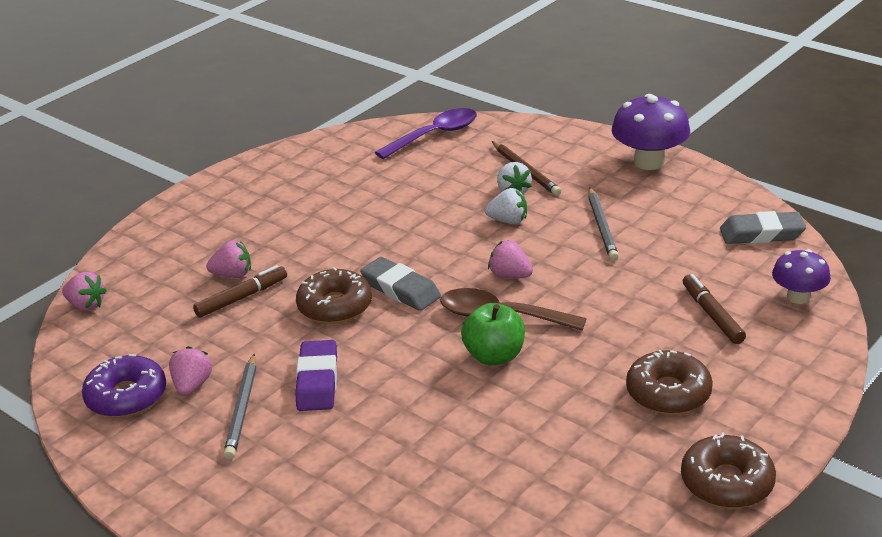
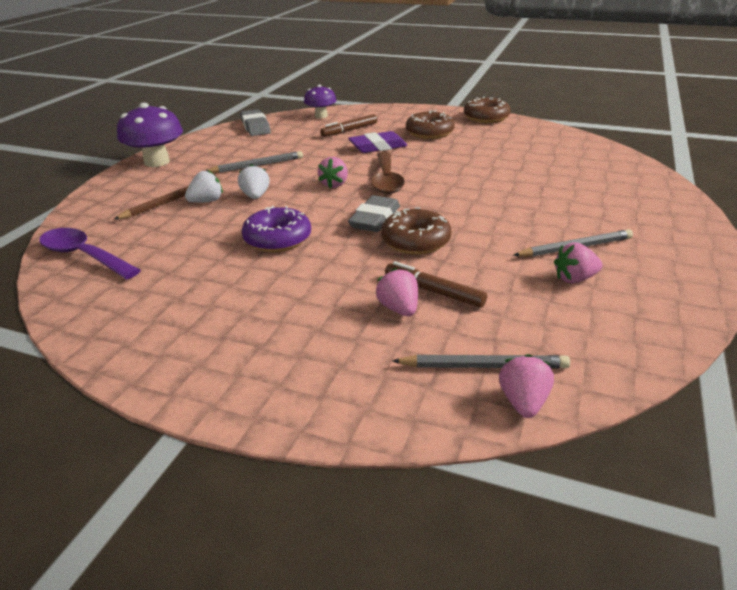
camera: 110 degrees left, 0 degrees up
purple donut [82,354,166,418] -> purple donut moved to [242,206,311,252]
purple eraser [295,340,337,411] -> purple eraser moved to [348,131,407,153]
green apple [461,303,525,365] -> none
none -> grey pencil [392,355,570,369]

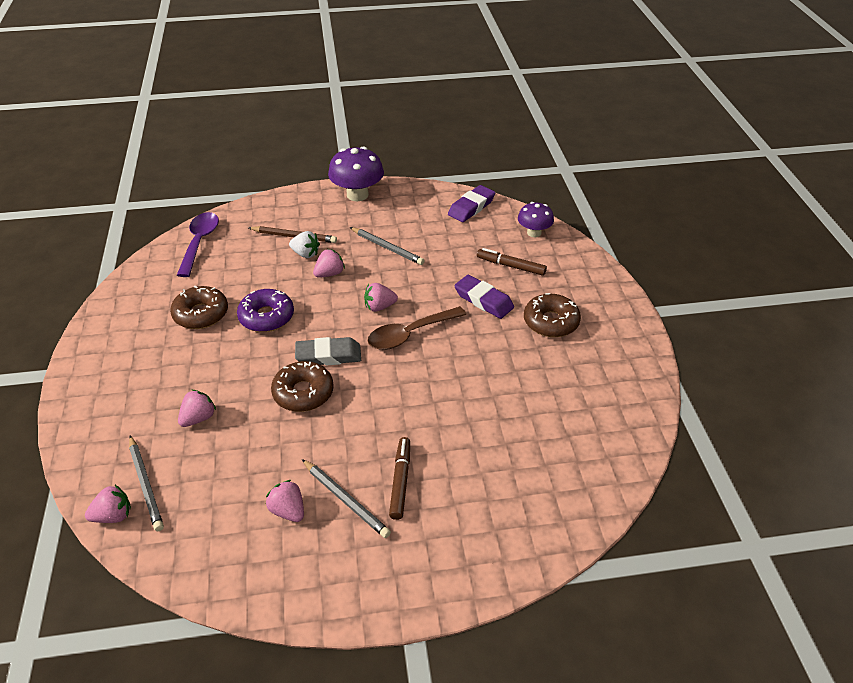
camera: 60 degrees right, 10 degrees up
white strawberry [238,164,270,199] -> pink strawberry [313,249,345,278]
grey eraser [240,109,271,136] -> purple eraser [448,185,495,222]
brown marker [385,261,487,308] -> brown marker moved to [389,437,410,520]
brown donut [464,97,511,123] -> brown donut moved to [170,286,228,329]

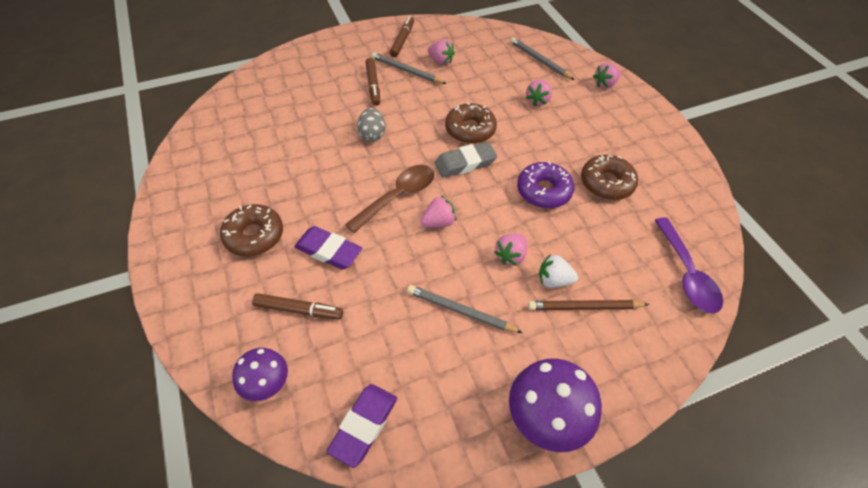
camera: 165 degrees right, 10 degrees up
pink strawberry [85,485,131,523] -> pink strawberry moved to [593,63,621,89]
none -> grey egg [357,108,385,142]
none -> brown marker [389,16,414,57]

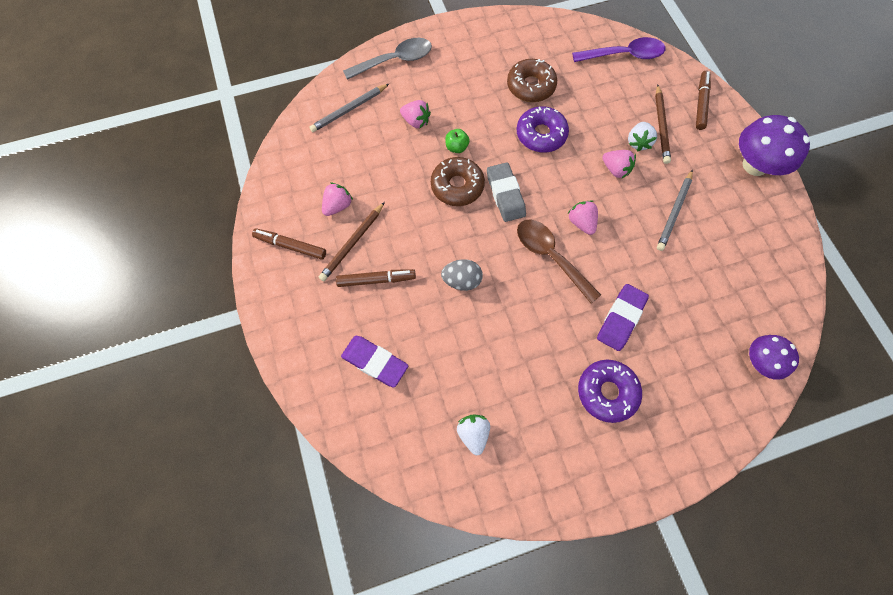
camera: 85 degrees left, 15 degrees up
brown donut [220,204,283,256] -> purple donut [578,359,642,423]
brown marker [252,293,343,319] -> brown marker moved to [696,71,711,130]
purple eraser [327,384,397,468] -> purple eraser moved to [341,336,408,388]
grey pencil [371,52,446,84] -> brown pencil [319,202,385,281]
pink strawberry [593,63,621,89] -> grey spoon [343,38,432,80]
none -> green apple [445,129,470,153]
none -> white strawberry [457,415,490,455]

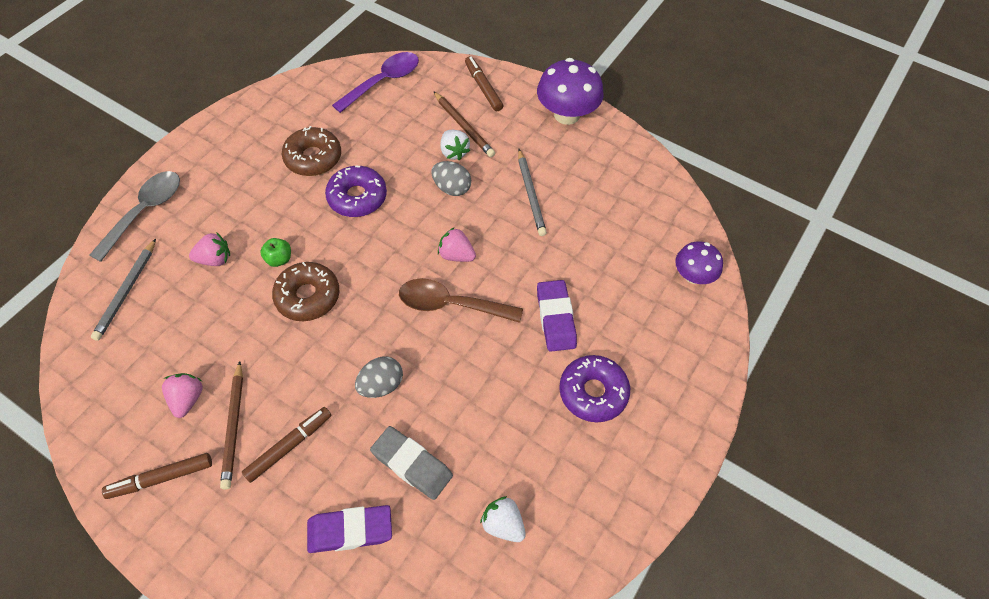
camera: 40 degrees left, 10 degrees down
grey eraser [487,162,526,222] -> grey eraser moved to [370,426,453,500]
pink strawberry [602,150,636,179] -> grey egg [432,161,471,196]

